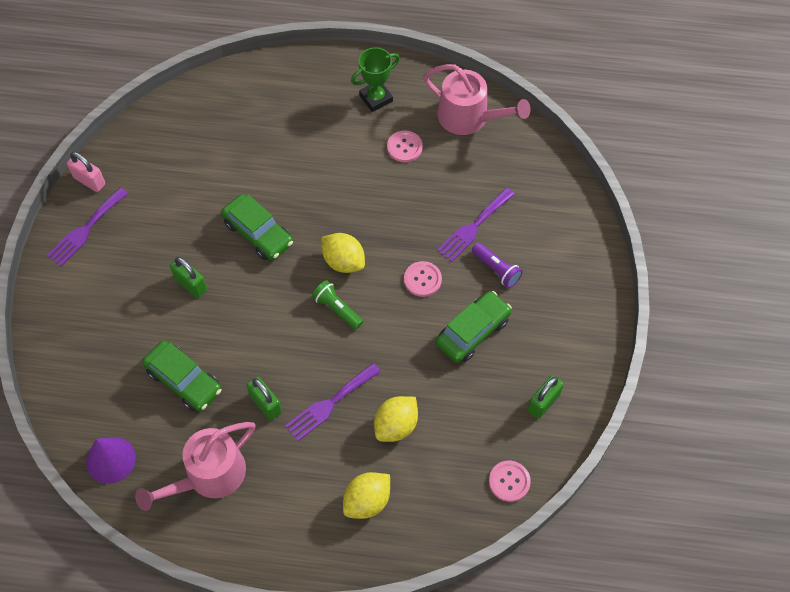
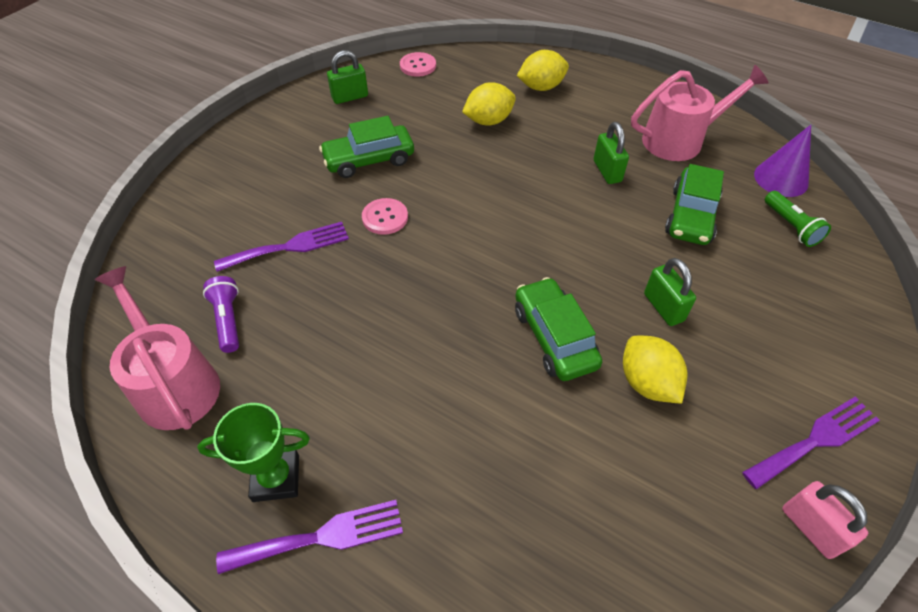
camera: 155 degrees left, 10 degrees down
green car [142,340,222,412] -> green car turned 135 degrees counterclockwise [665,164,724,245]
purple fork [285,363,381,441] -> purple fork moved to [216,500,403,574]
green flashlight [312,280,363,330] -> green flashlight moved to [765,191,831,247]
yellow lemon [322,233,365,273] -> yellow lemon moved to [623,336,687,404]
pink button [387,130,423,162] -> none
purple flashlight [472,243,523,288] -> purple flashlight moved to [203,276,239,353]

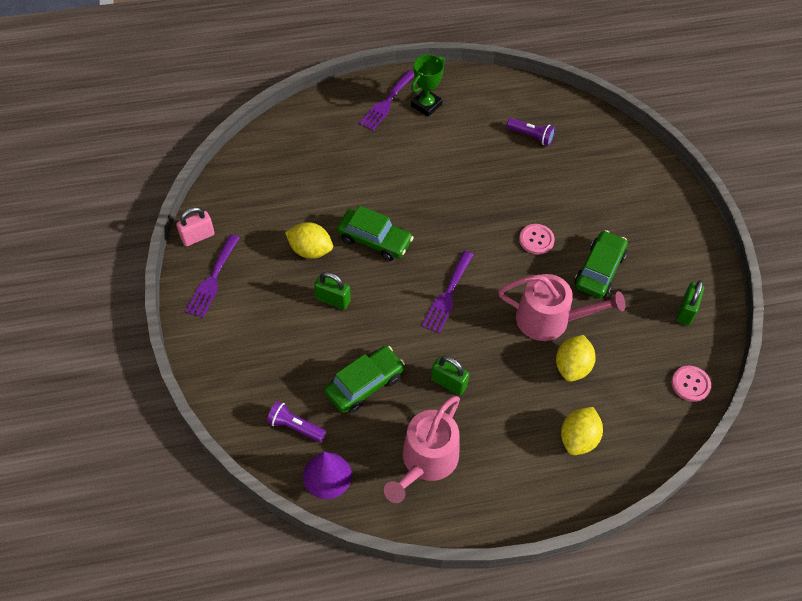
camera: 135 degrees right, 5 degrees up
pink watering can [94,266,220,430] -> pink watering can moved to [498,274,625,341]
purple fork [214,222,349,272] -> purple fork moved to [422,251,474,334]
green car [665,164,724,245] -> green car turned 75 degrees clockwise [324,346,405,413]
green flashlight [765,191,831,247] -> purple flashlight [267,401,326,442]
pink padlock [782,481,868,559] -> pink padlock turned 45 degrees counterclockwise [176,207,215,246]

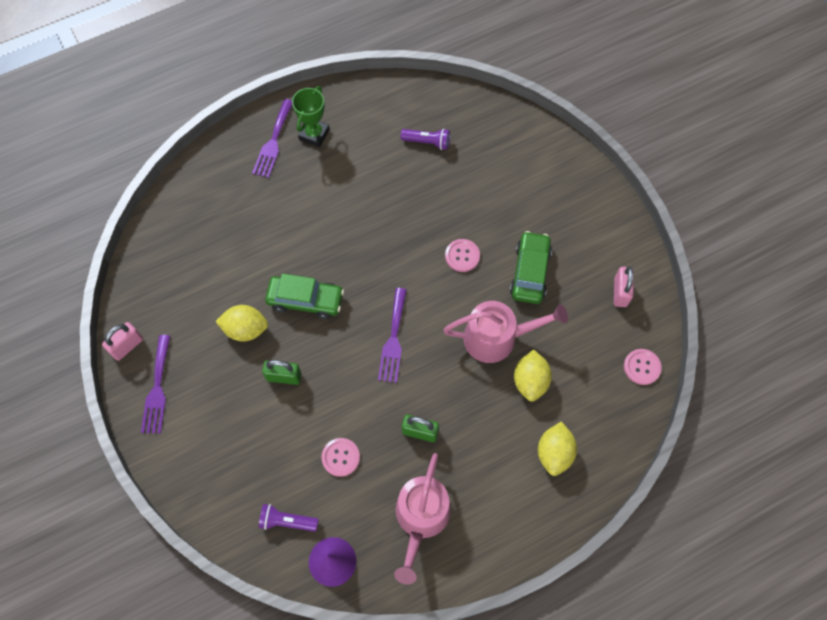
camera: 15 degrees left, 10 degrees up
green car [324,346,405,413] -> pink button [321,438,360,477]
green padlock [677,280,704,325] -> pink padlock [614,266,634,307]

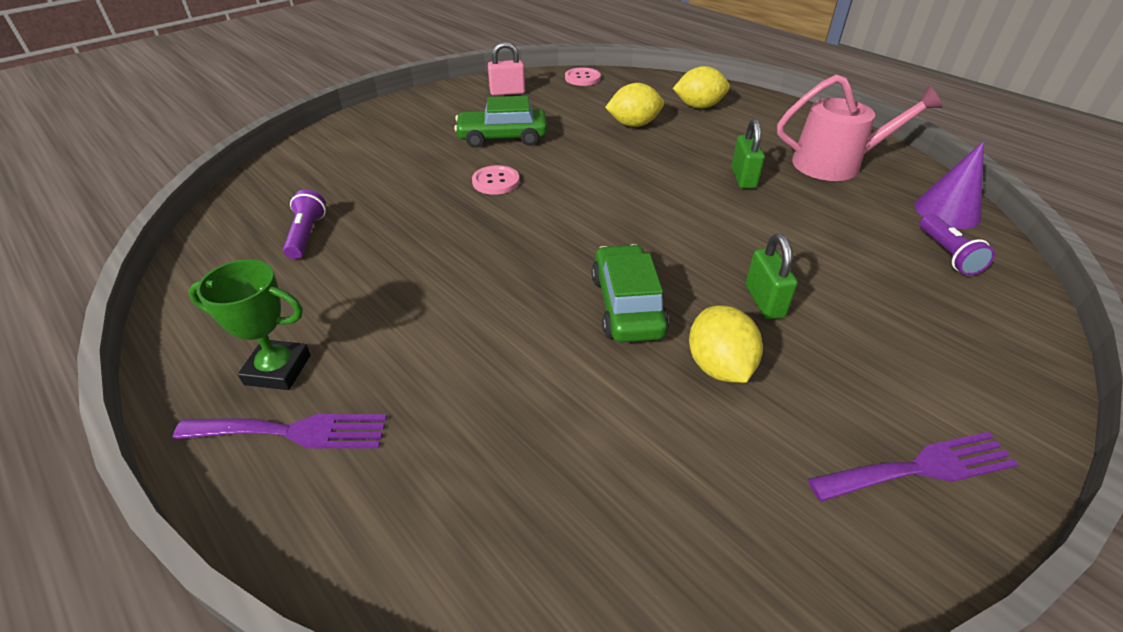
camera: 105 degrees left, 25 degrees down
pink padlock [102,322,143,361] -> none
pink button [321,438,360,477] -> none
purple fork [378,288,407,383] -> none
pink watering can [443,301,568,363] -> none

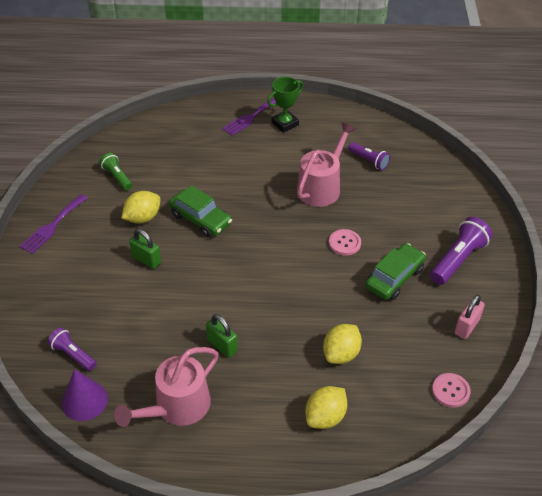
camera: 135 degrees right, 5 degrees up
yellow lemon [689,305,763,383] -> yellow lemon turned 75 degrees counterclockwise [122,191,160,224]
none -> green flashlight [99,153,132,190]
none -> pink watering can [297,122,356,207]
none -> purple flashlight [430,217,493,285]

